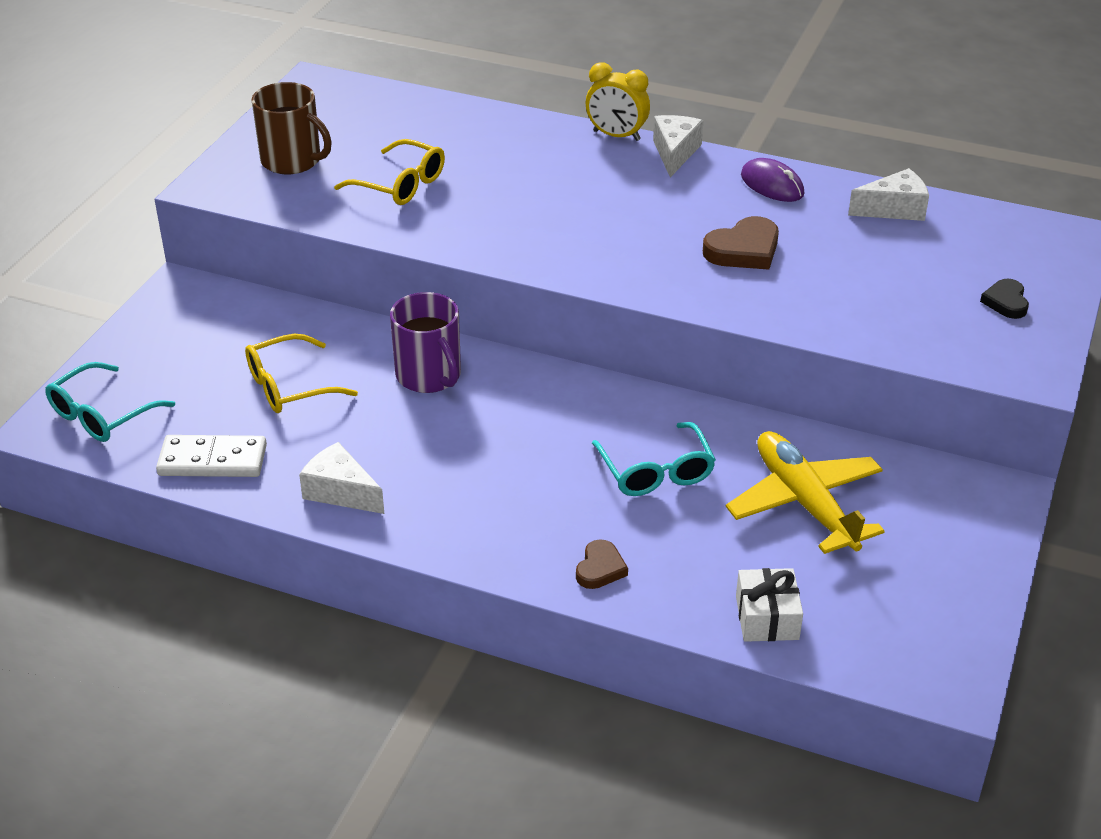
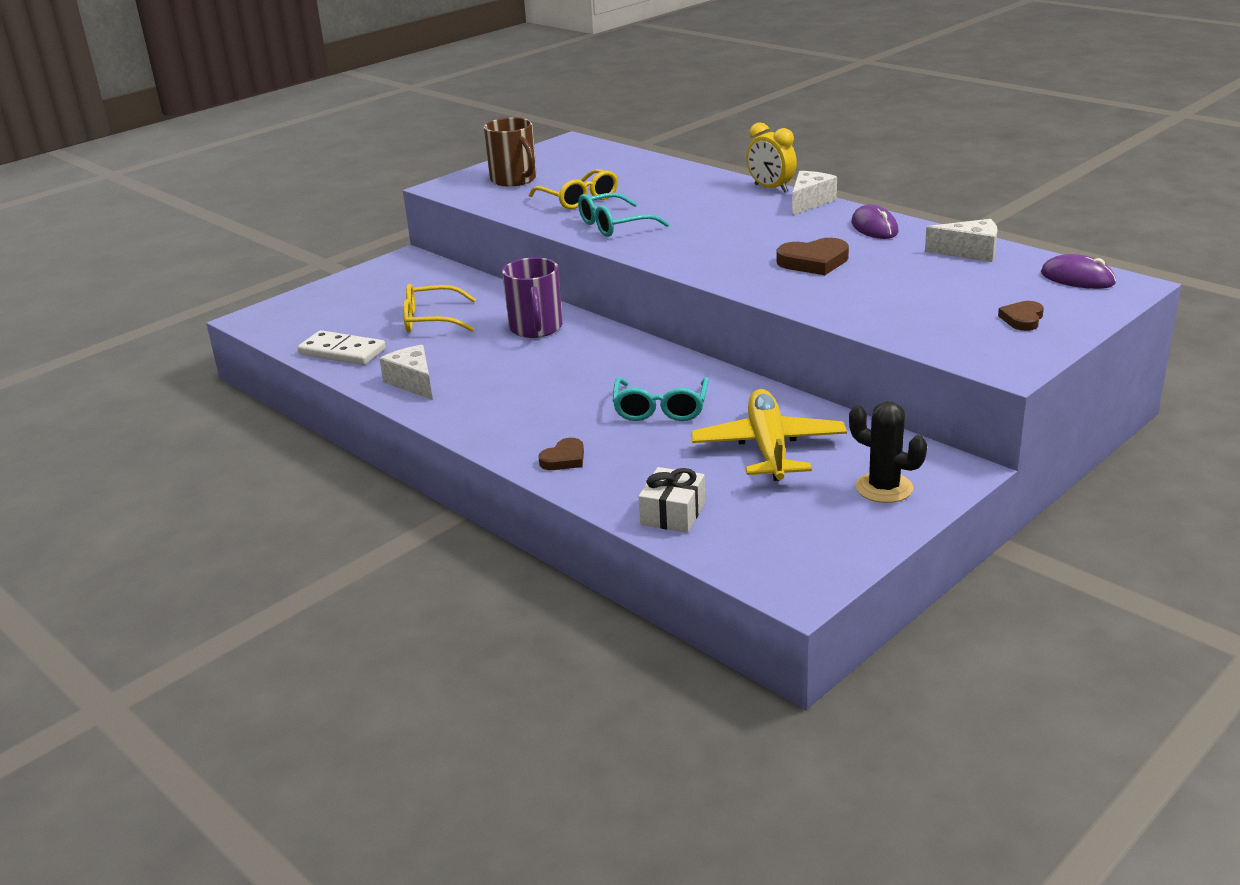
camera: 25 degrees right, 10 degrees down
turquoise glasses [45,362,175,442] -> turquoise glasses moved to [578,193,669,237]
black heart [980,279,1029,319] -> brown heart [998,301,1044,331]
none -> black cactus [849,401,927,503]
none -> purple mouse [1041,254,1116,289]

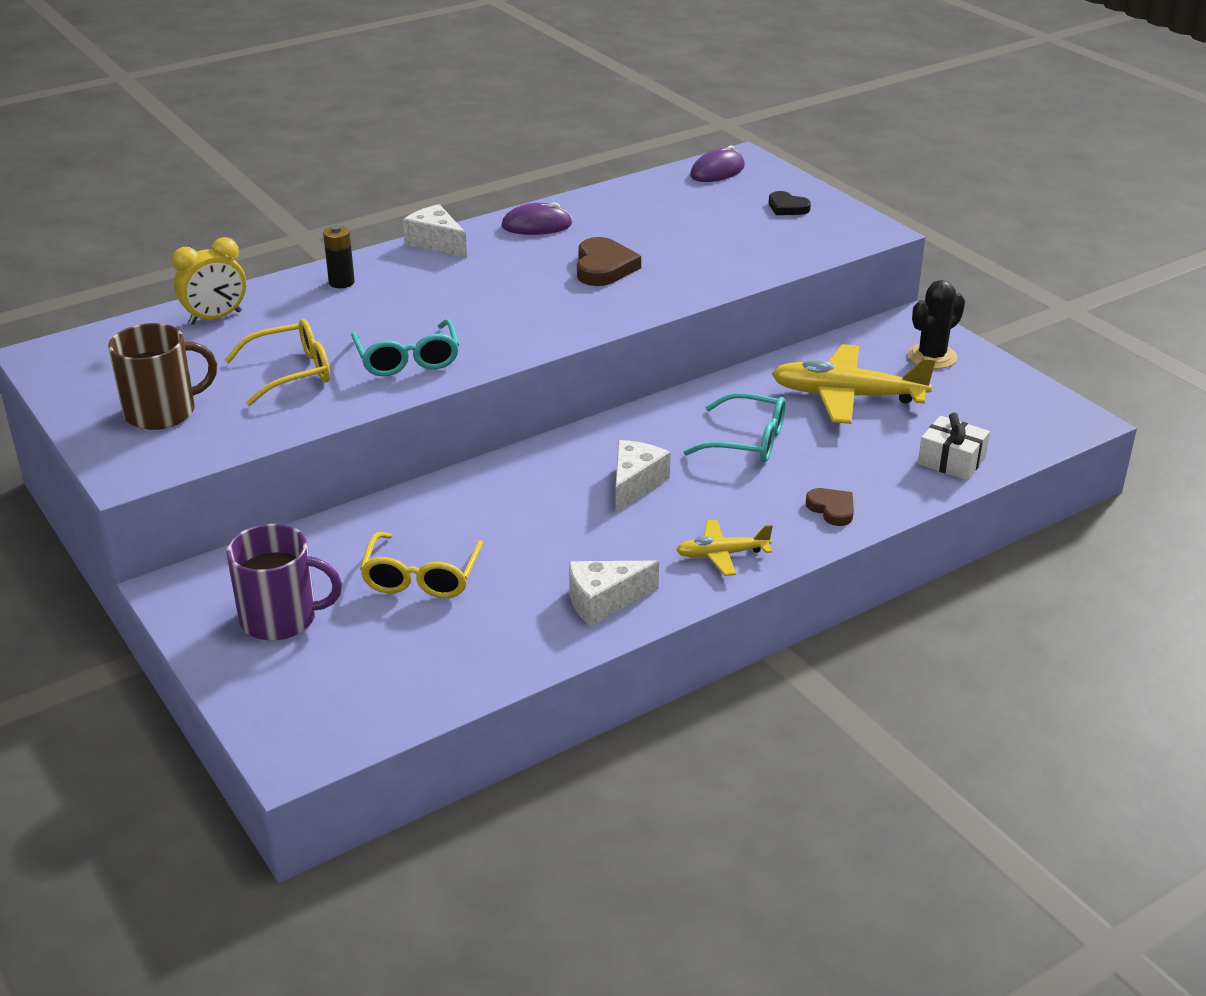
camera: 80 degrees left, 5 degrees up
white domino [298,330,386,365] -> none
purple mug [502,257,562,338] -> purple mug moved to [226,524,342,641]
yellow clock [746,122,797,193] -> yellow clock moved to [172,237,246,325]
white cheese [925,219,997,262] -> white cheese moved to [615,440,671,514]
brown heart [998,301,1044,331] -> black heart [769,191,811,215]
none -> black battery [323,225,355,288]
none -> yellow plane [676,520,773,576]

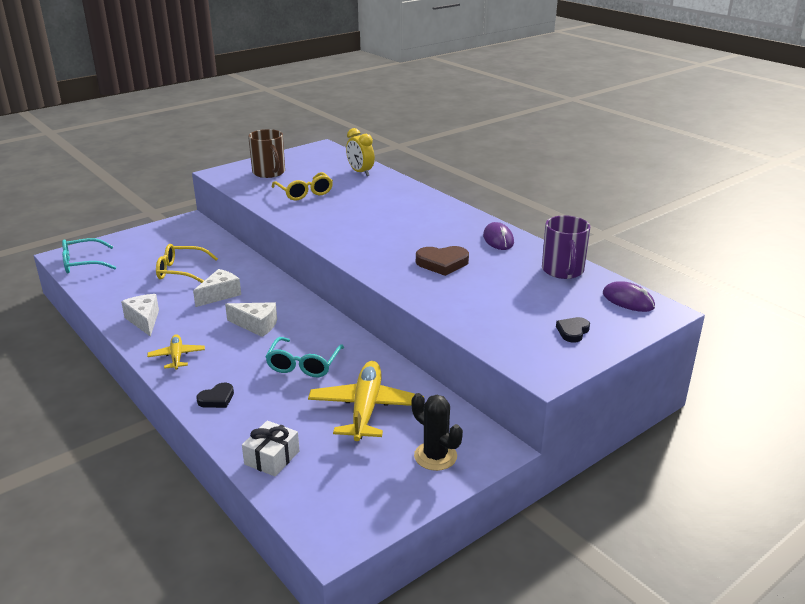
camera: 85 degrees right, 5 degrees down
purple mug [226,524,342,641] -> purple mug moved to [542,215,590,279]
black battery [323,225,355,288] -> none
turquoise glasses [351,319,459,376] -> turquoise glasses moved to [62,238,116,273]
white cheese [403,204,467,258] -> white cheese moved to [193,269,241,307]
brown heart [806,488,854,526] -> black heart [196,383,234,408]

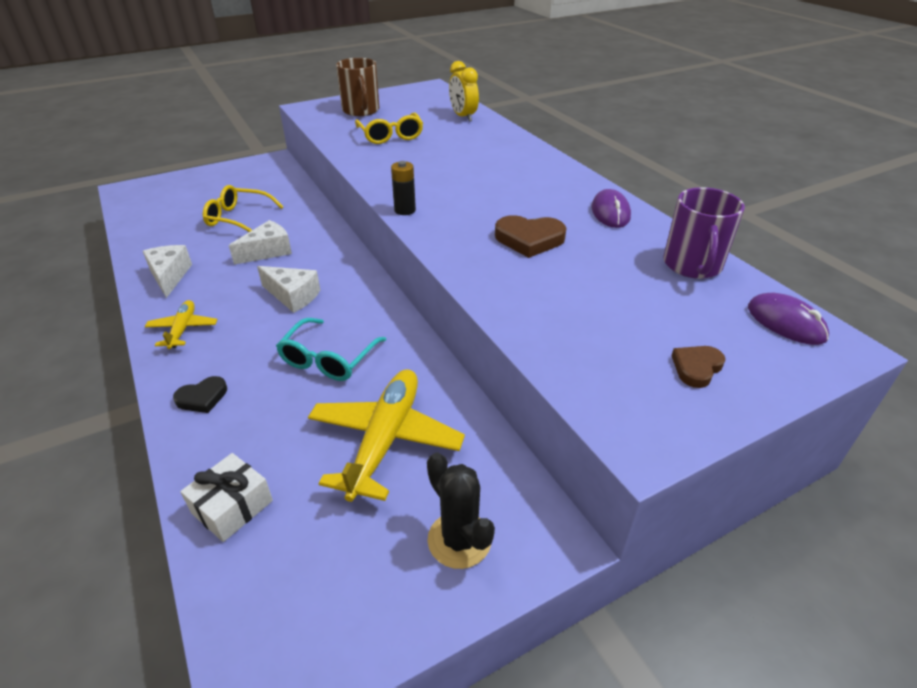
camera: 10 degrees right, 10 degrees up
turquoise glasses [62,238,116,273] -> none
black heart [556,317,590,343] -> brown heart [671,346,726,388]
none -> black battery [391,161,416,215]

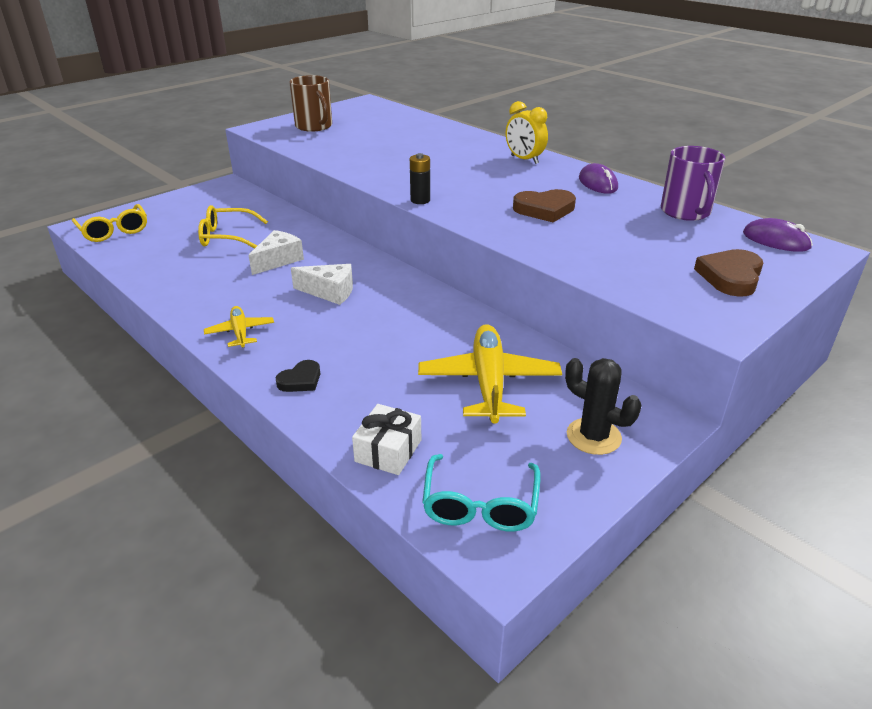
camera: 15 degrees left, 5 degrees down
white cheese [143,245,192,298] -> none
turquoise glasses [276,318,387,381] -> turquoise glasses moved to [422,454,541,531]
yellow glasses [355,112,423,144] -> yellow glasses moved to [72,204,147,242]
yellow clock [449,61,479,122] -> yellow clock moved to [506,101,548,164]
brown heart [671,346,726,388] -> brown heart [694,249,763,297], size x1.61

